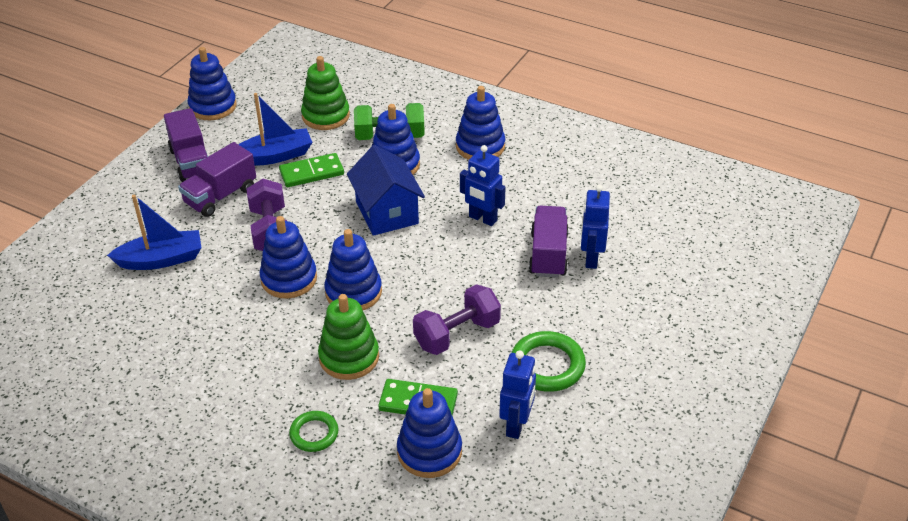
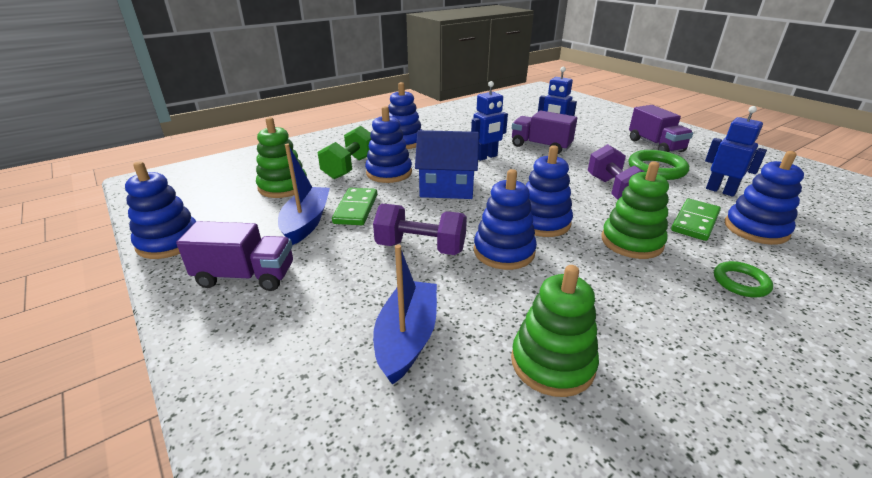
camera: 65 degrees left, 10 degrees down
purple truck [178,142,256,217] -> purple truck moved to [629,105,693,153]
none -> green stacking toy [511,265,599,397]

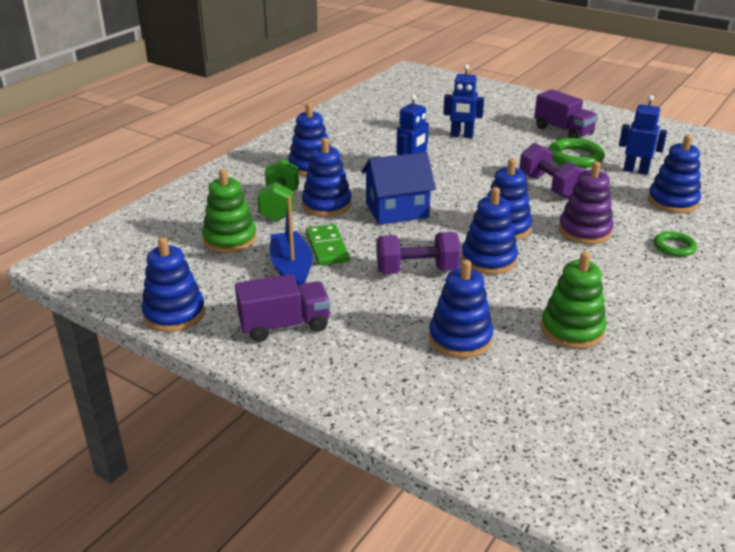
camera: 20 degrees left, 0 degrees up
blue boat [373,245,437,385] -> blue stacking toy [429,260,493,358]
purple truck [512,110,577,154] -> none
green stacking toy [601,161,669,259] -> purple stacking toy [559,161,614,244]
green domino [671,199,721,241] -> none

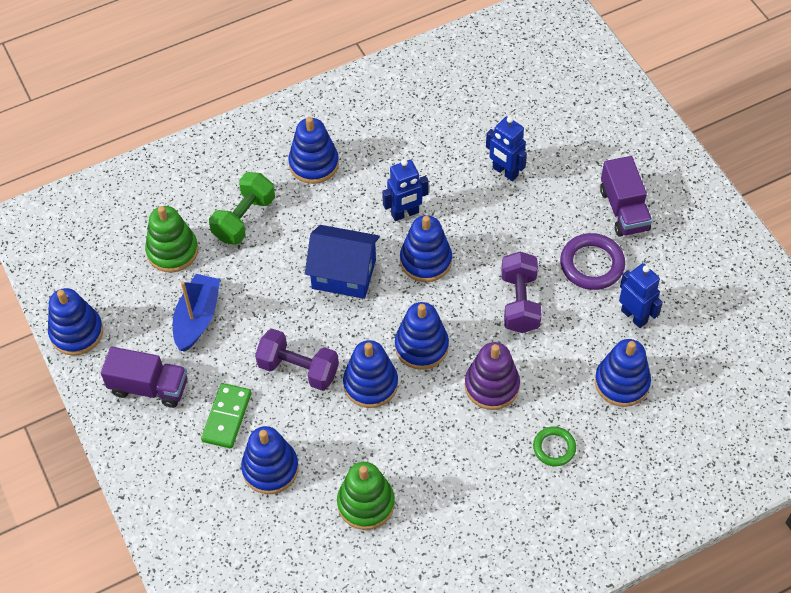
camera: 30 degrees right, 25 degrees up
blue stacking toy [302,138,352,217] -> blue stacking toy moved to [400,215,452,282]
green domino [306,224,350,266] -> green domino moved to [201,383,252,449]
green ring [549,138,605,168] -> purple ring [560,233,625,290]

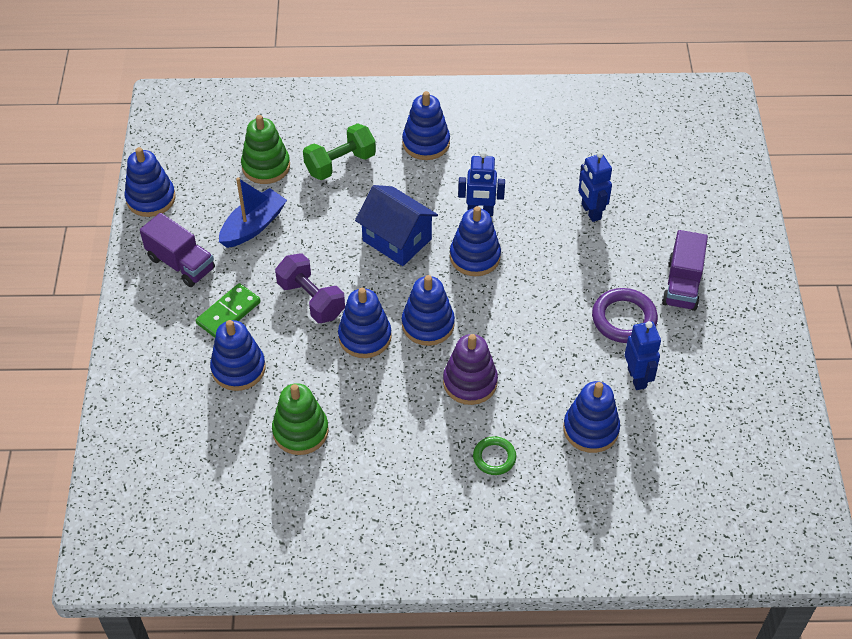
camera: 25 degrees right, 5 degrees down
purple dumbbell [501,252,542,333] -> none

